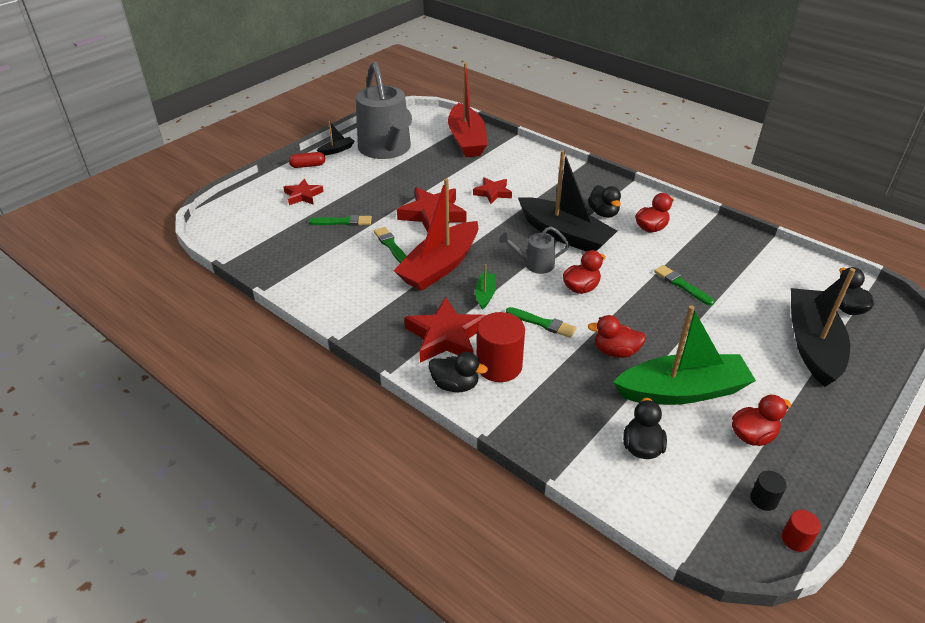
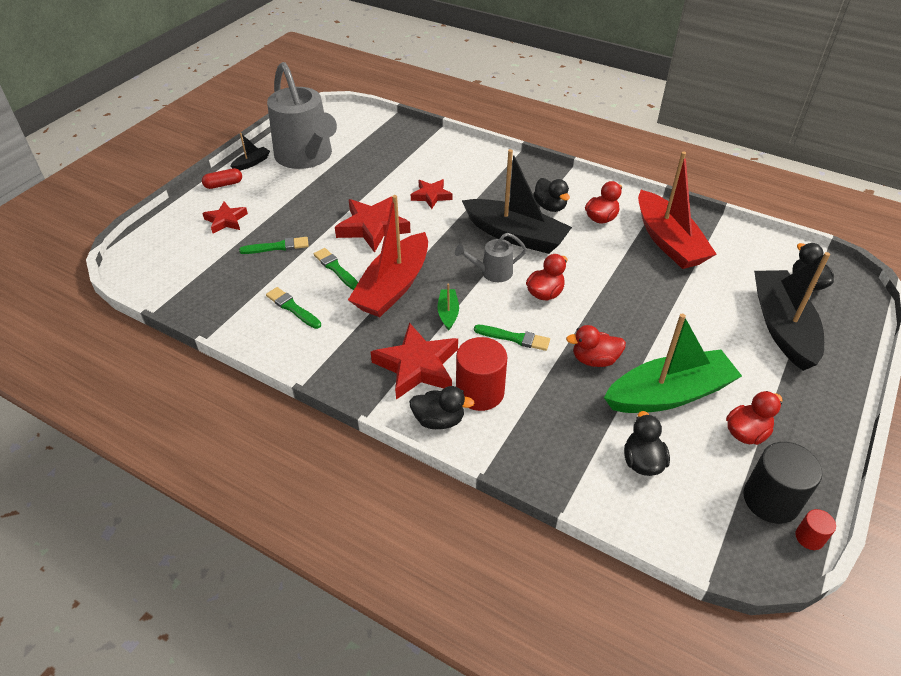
camera: 10 degrees left, 5 degrees up
red boat [448,63,487,157] -> red boat moved to [638,151,717,269]
green brush [654,265,715,306] -> green brush moved to [266,287,321,329]
black cylinder [750,471,787,511] -> black cylinder [743,442,822,524], size x2.04

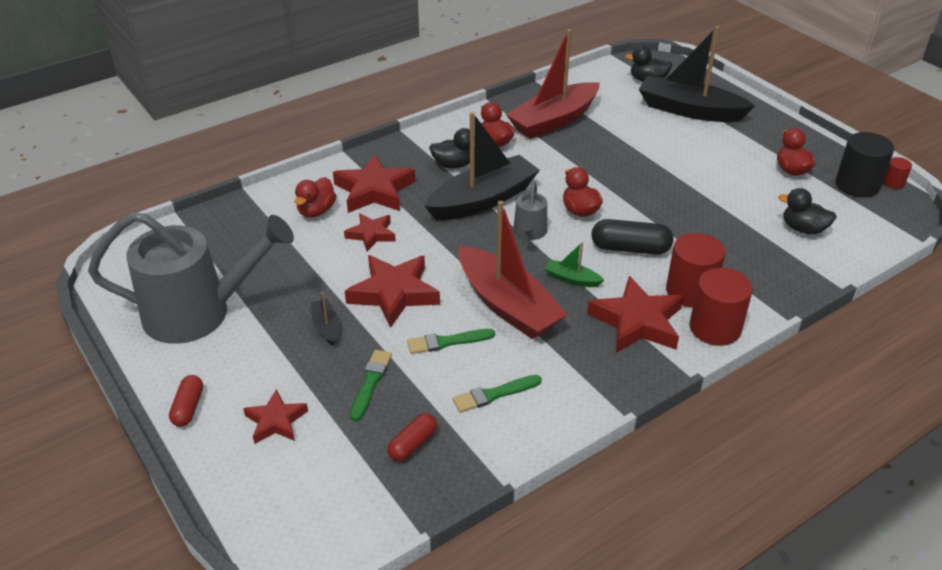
camera: 65 degrees left, 5 degrees down
black boat [230,133,270,171] -> black boat moved to [310,292,339,346]
black duck [409,386,474,429] -> red cylinder [690,268,753,346]
green brush [474,325,550,351] -> black capsule [591,219,673,255]
red duck [566,325,626,367] -> red duck moved to [294,177,336,218]
green boat [604,314,742,413] -> none
red boat [638,151,717,269] -> red boat turned 135 degrees clockwise [506,29,600,139]
none -> red star [333,154,415,213]
none -> red capsule [387,413,437,462]

